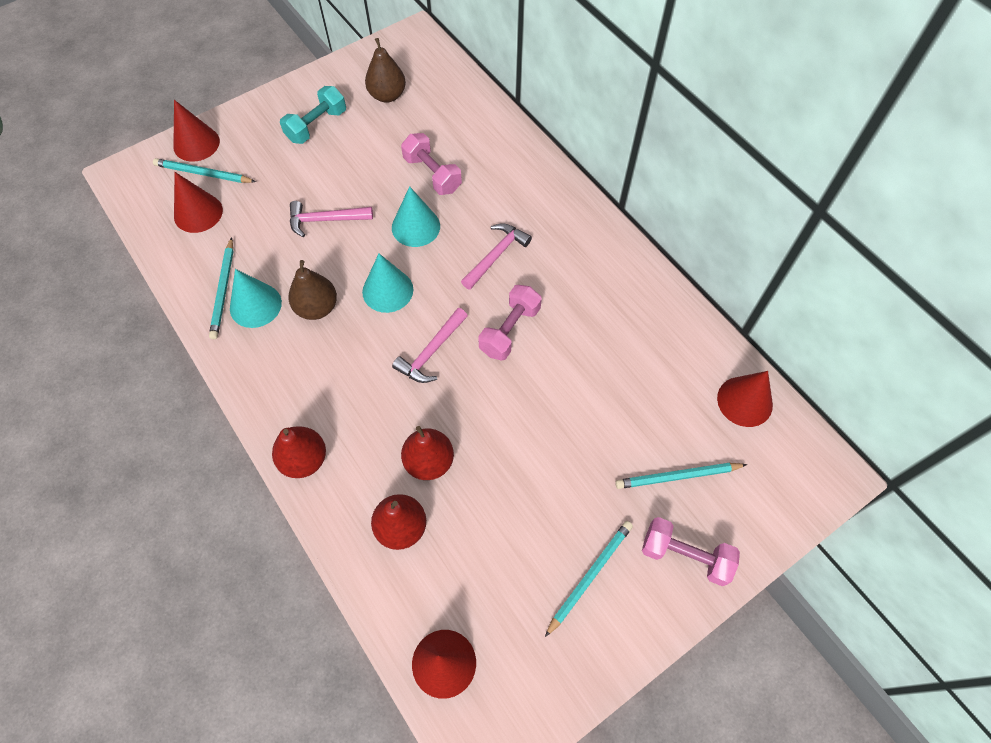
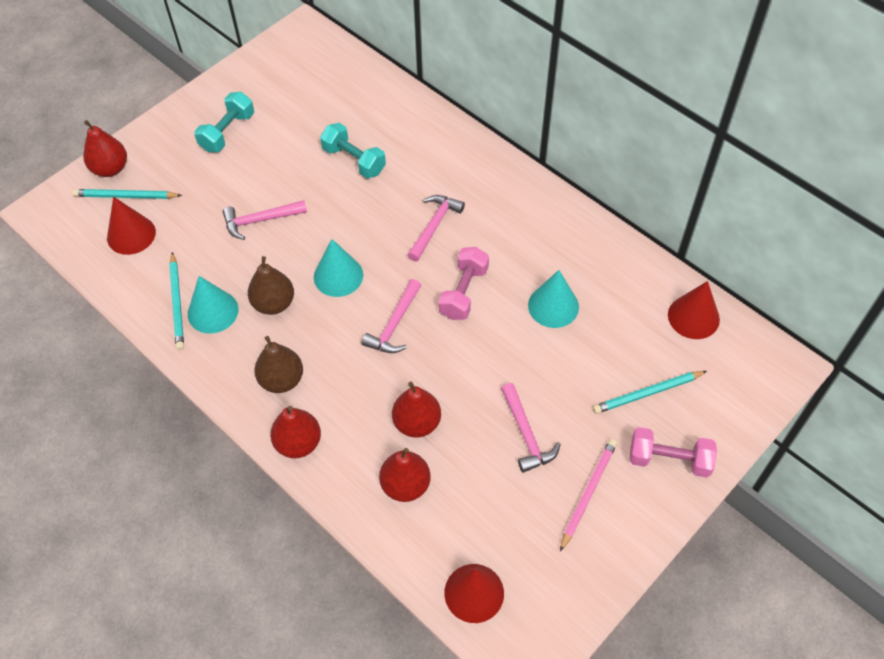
camera: 10 degrees left, 5 degrees down
red cone [173,100,220,162] -> red pear [83,120,127,177]
brown pear [365,38,406,103] -> brown pear moved to [254,336,303,393]
turquoise cone [392,186,440,247] -> turquoise cone moved to [528,270,579,328]
pink dumbbell [401,133,462,195] -> turquoise dumbbell [320,123,386,178]
turquoise pencil [545,521,633,637] -> pink pencil [560,439,617,552]
none -> pink hammer [501,383,561,473]

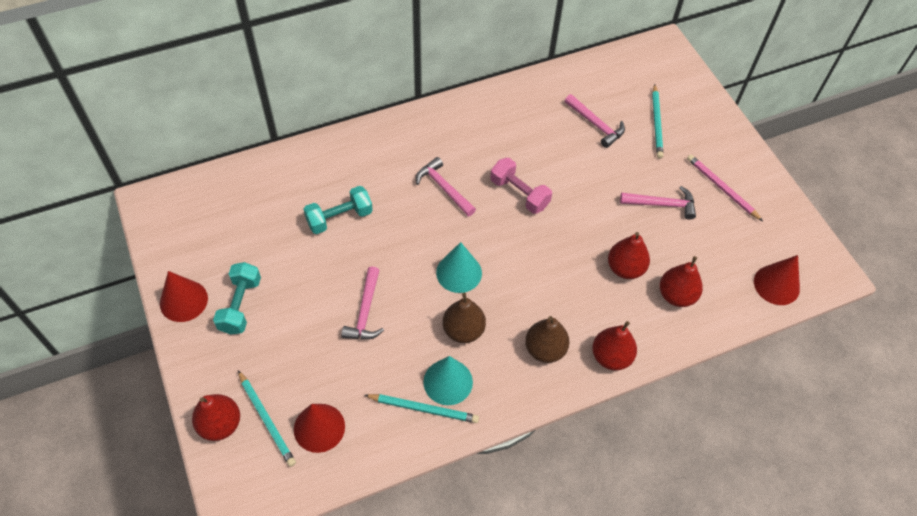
camera: 70 degrees left, 0 degrees up
turquoise pencil [73,189,182,199] -> turquoise pencil turned 60 degrees counterclockwise [238,370,296,467]
turquoise dumbbell [194,92,254,152] -> turquoise dumbbell turned 45 degrees clockwise [213,262,261,335]
pink hammer [361,279,422,353] -> pink hammer moved to [565,94,625,148]
turquoise cone [528,270,579,328] -> none
pink dumbbell [630,427,717,478] -> none
red cone [668,281,720,339] -> red cone moved to [160,271,208,322]

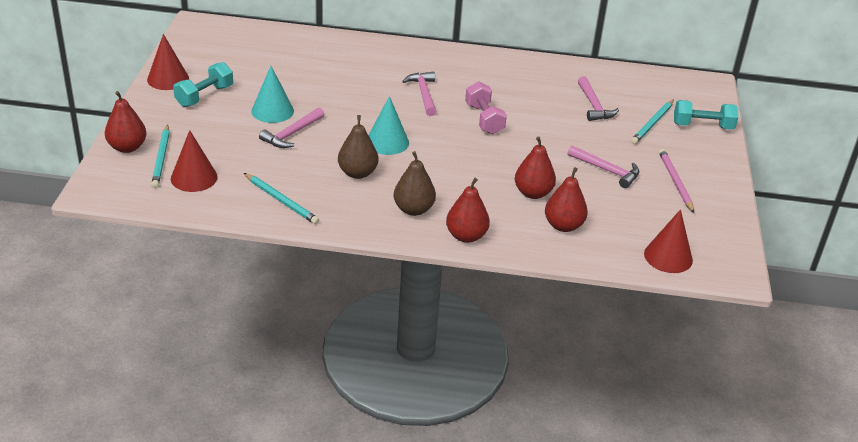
camera: 30 degrees right, 20 degrees down
turquoise dumbbell [304,186,373,234] -> turquoise dumbbell moved to [674,100,738,130]
turquoise cone [423,356,473,405] -> turquoise cone moved to [251,66,294,123]

